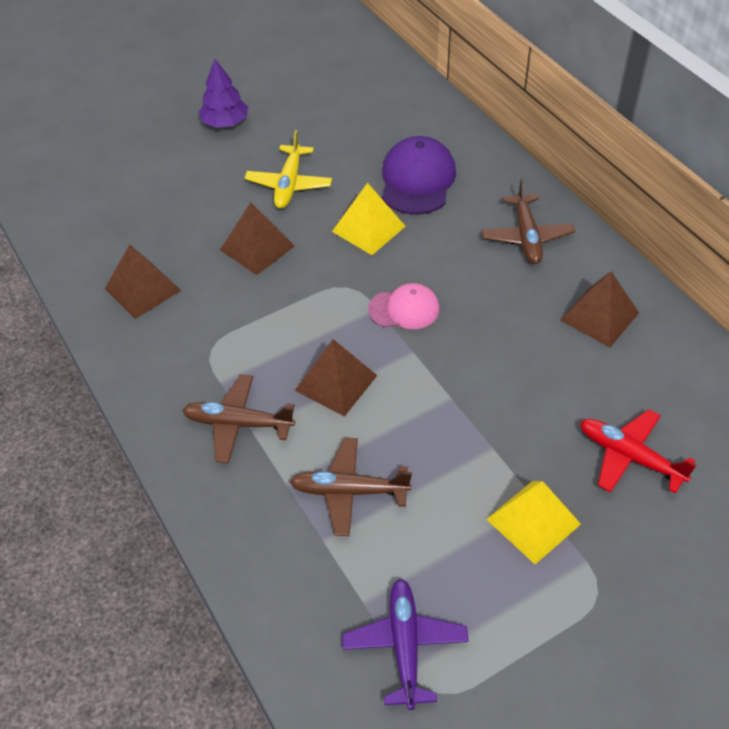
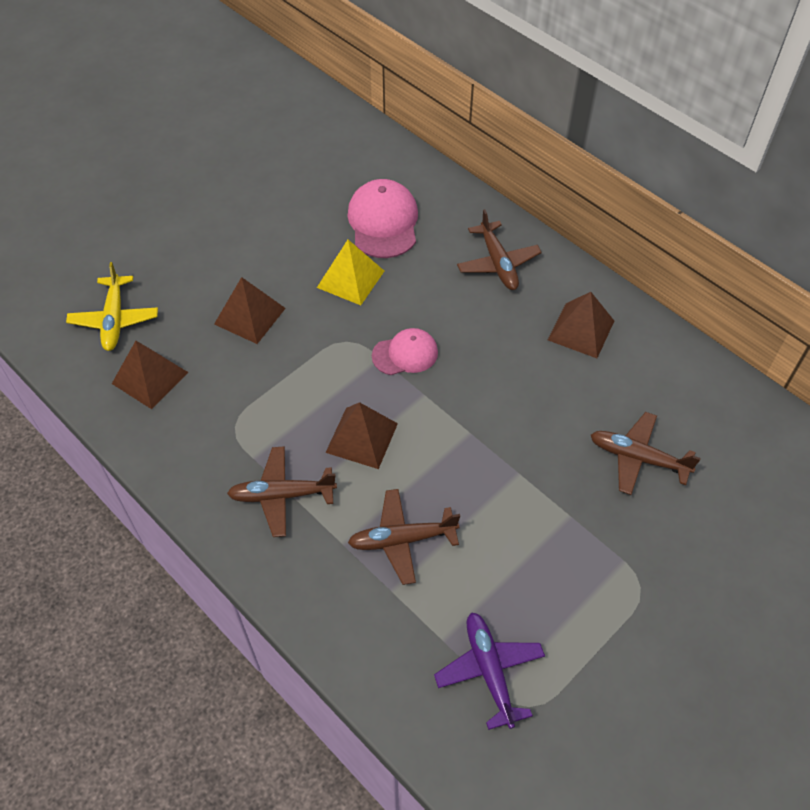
camera: 15 degrees left, 5 degrees up
purple tree [199,59,248,128] -> none
yellow plane [245,130,332,209] -> yellow plane moved to [66,262,158,351]
purple cap [382,136,456,215] -> pink cap [347,179,418,258]
yellow pyramid [486,481,581,564] -> none
red plane [580,409,696,494] -> brown plane [591,412,701,495]

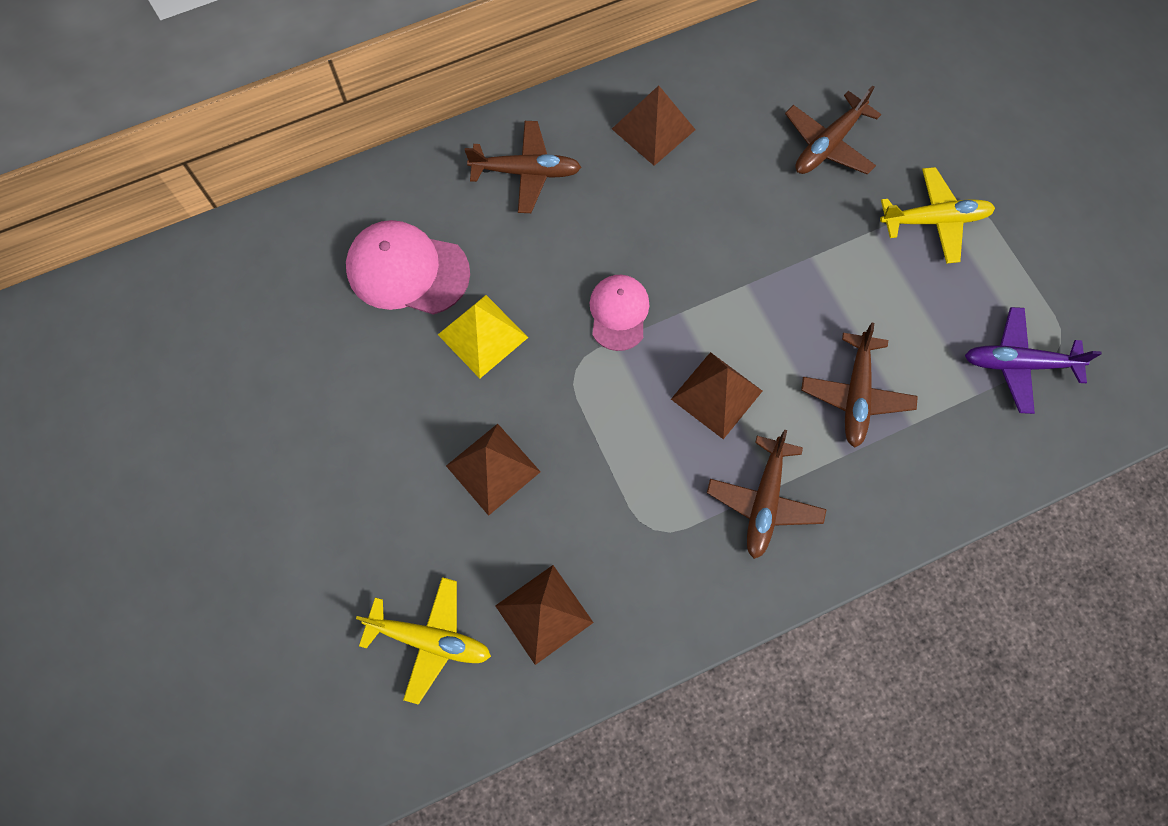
camera: 70 degrees left, 15 degrees up
none -> yellow plane [880,167,995,264]

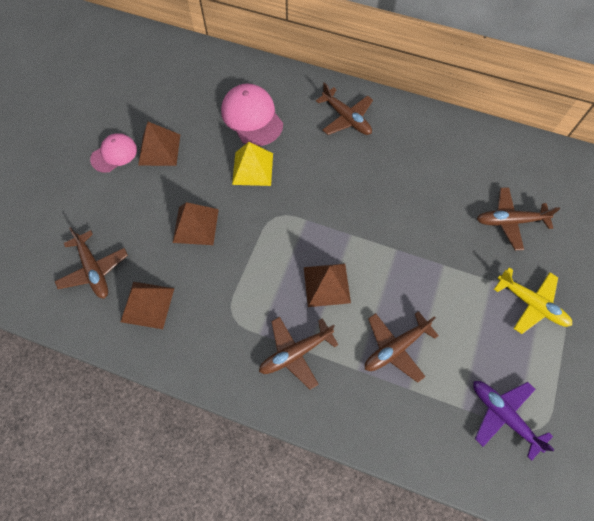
camera: 45 degrees right, 5 degrees down
yellow plane [356,577,491,705] -> brown plane [55,227,128,299]
pink cap [590,275,649,351] -> pink cap moved to [90,133,137,173]
brown pyramid [612,85,696,166] -> brown pyramid moved to [138,122,180,166]

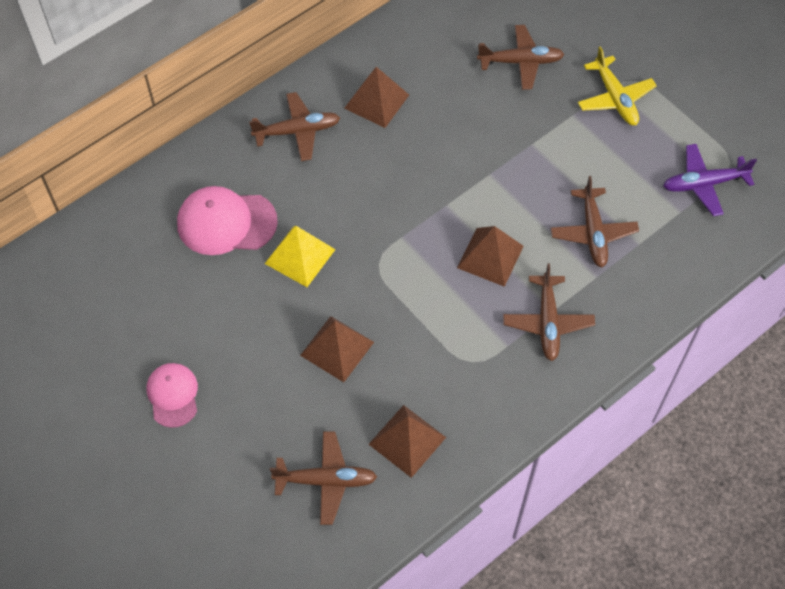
camera: 60 degrees left, 5 degrees down
brown pyramid [138,122,180,166] -> brown pyramid moved to [344,67,409,128]
brown plane [477,187,560,250] -> brown plane turned 120 degrees counterclockwise [477,25,565,90]
yellow plane [494,267,572,334] -> yellow plane turned 90 degrees clockwise [578,46,657,125]

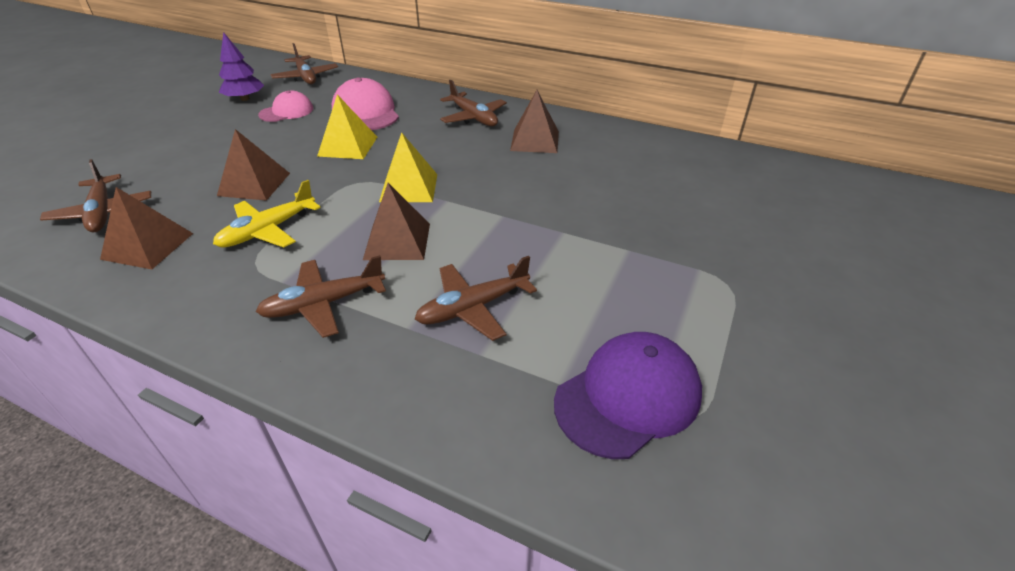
camera: 65 degrees right, 20 degrees down
pink cap [147,363,198,428] -> pink cap moved to [258,90,313,122]
brown plane [477,25,565,90] -> brown plane moved to [271,43,338,84]
yellow plane [578,46,657,125] -> yellow plane moved to [213,180,321,247]
purple plane [663,144,757,216] -> purple cap [554,332,702,459]
none -> purple tree [219,32,264,101]
none -> yellow pyramid [379,132,437,202]

